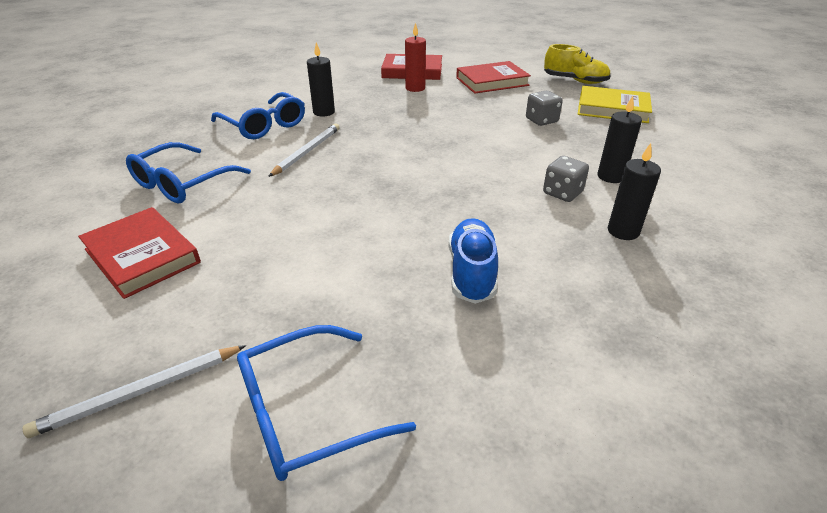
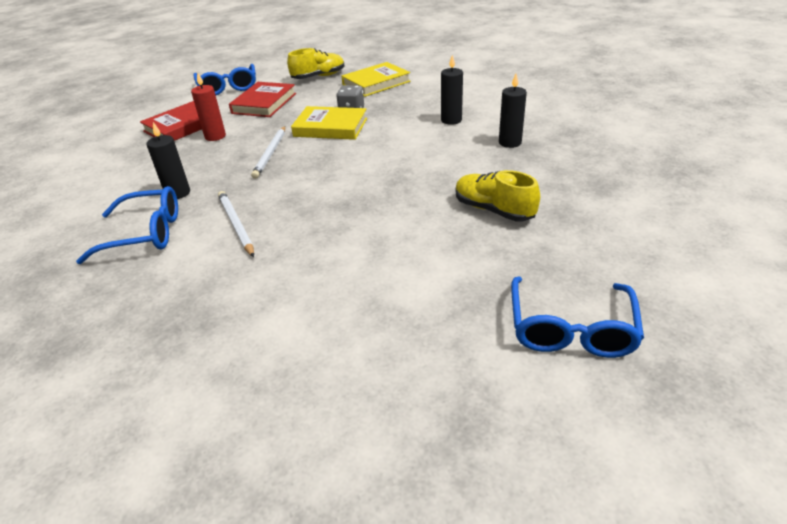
camera: 50 degrees left, 0 degrees up
white pencil [23,345,246,438] -> white pencil moved to [251,126,285,179]
red book [78,207,201,299] -> none
blue glasses [126,142,251,203] -> blue glasses moved to [193,64,256,95]
blue shoe [448,218,498,304] -> yellow shoe [456,170,540,221]
grey dice [543,156,589,202] -> none
none -> yellow book [291,106,367,140]

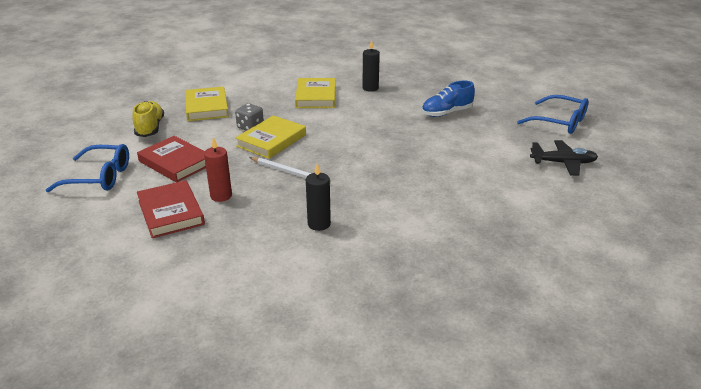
camera: 70 degrees left, 5 degrees down
blue glasses [76,186,178,264] -> none
white pencil [218,191,254,257] -> none
black candle [441,55,463,125] -> yellow book [295,78,335,108]
yellow shoe [456,170,540,221] -> blue shoe [422,80,475,117]
none -> black plane [530,140,598,176]

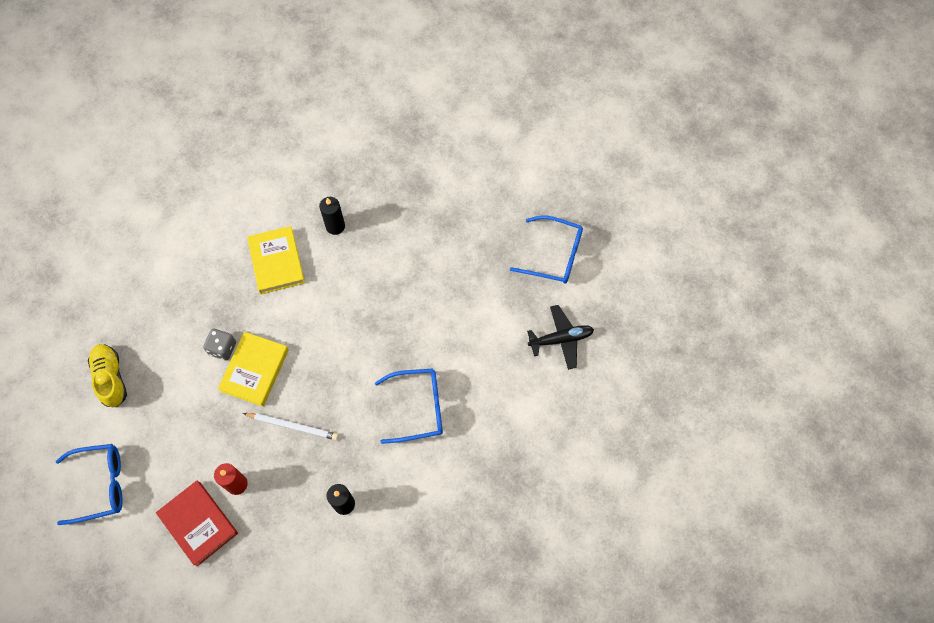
camera: 15 degrees left, 35 degrees up
red book [137,136,206,182] -> none
yellow book [185,86,229,121] -> none
blue shoe [422,80,475,117] -> none
none -> blue glasses [375,369,443,444]

